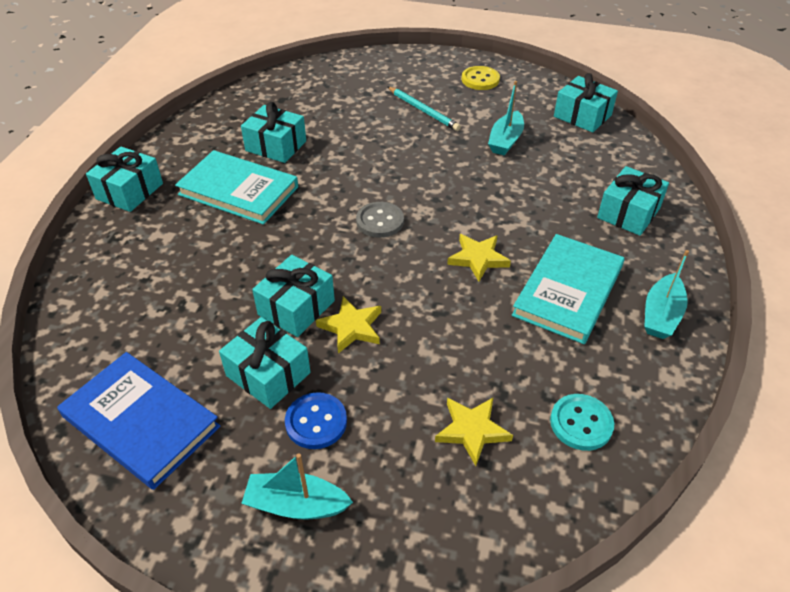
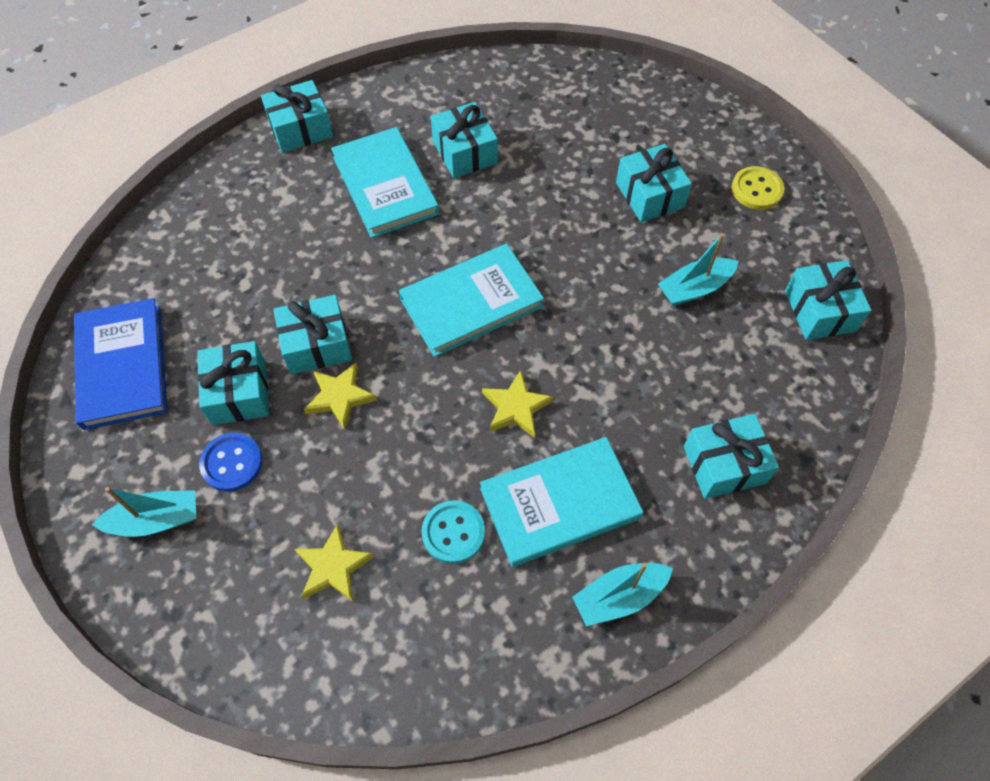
camera: 40 degrees right, 15 degrees up
turquoise boat [241,453,353,519] -> turquoise boat turned 120 degrees clockwise [92,487,196,537]
grey button [356,202,404,238] -> turquoise book [399,244,544,357]
turquoise pencil [388,87,461,131] -> turquoise gift [616,144,692,222]
turquoise button [550,394,614,451] -> turquoise button moved to [422,500,485,564]

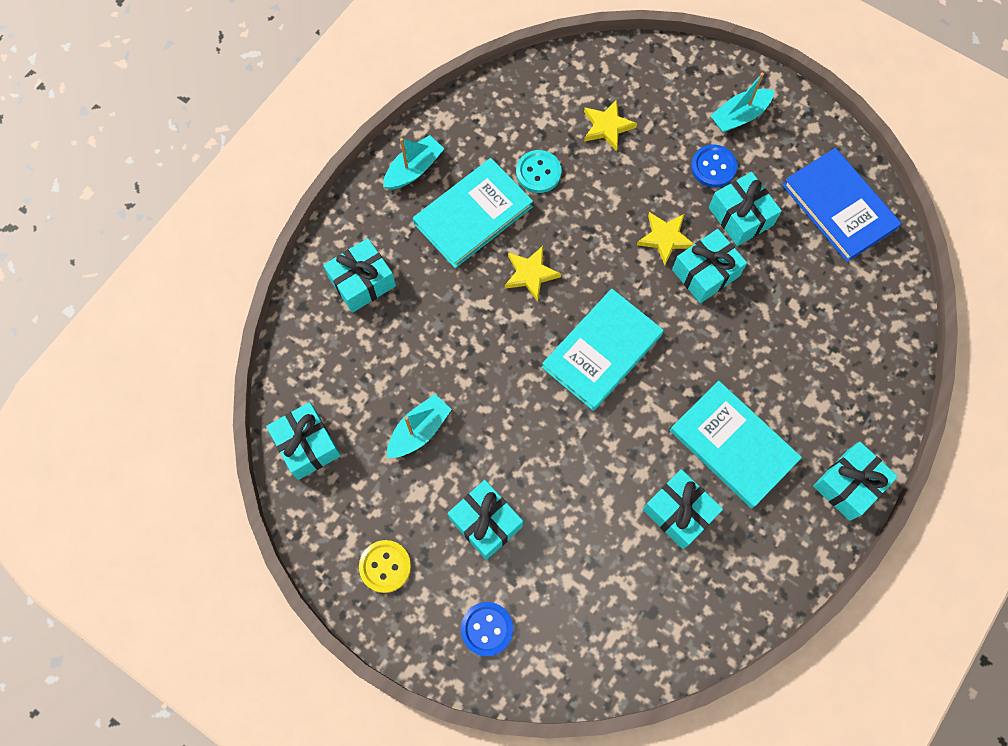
camera: 160 degrees right, 10 degrees up
none -> blue button [461,602,513,656]

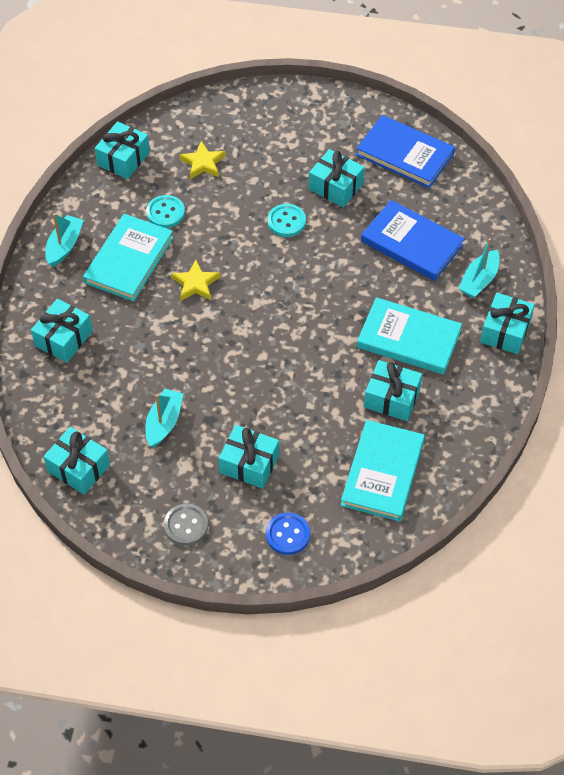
camera: 25 degrees left, 15 degrees down
yellow button [359,540,411,593] -> grey button [164,504,208,546]
turquoise book [542,289,664,411] -> turquoise book moved to [341,420,425,522]
yellow star [637,212,694,265] -> turquoise button [267,204,306,237]
turquoise gift [672,229,747,303] -> turquoise gift moved to [95,121,150,179]
blue button [691,145,737,187] -> none
turquoise boat [710,73,774,133] -> turquoise boat moved to [458,238,500,298]
none -> blue book [361,200,465,281]

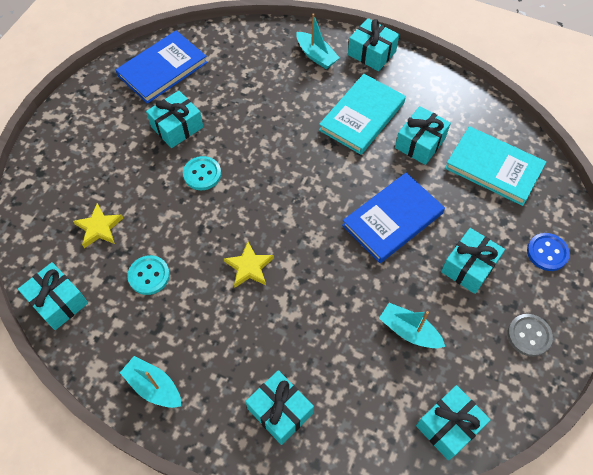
camera: 75 degrees left, 5 degrees up
turquoise book [83,214,174,302] -> none
blue book [361,200,465,281] -> blue book moved to [342,173,445,263]

